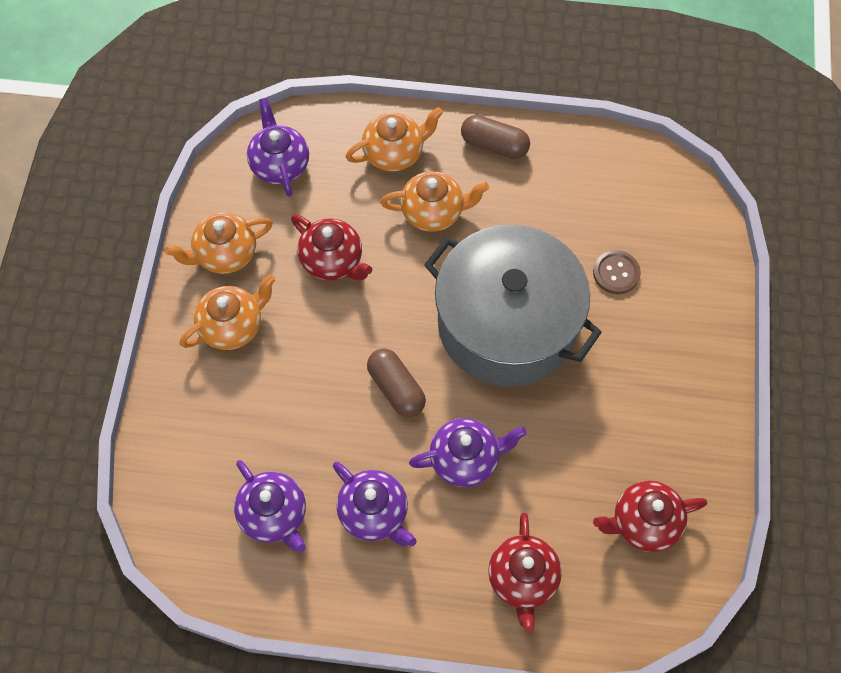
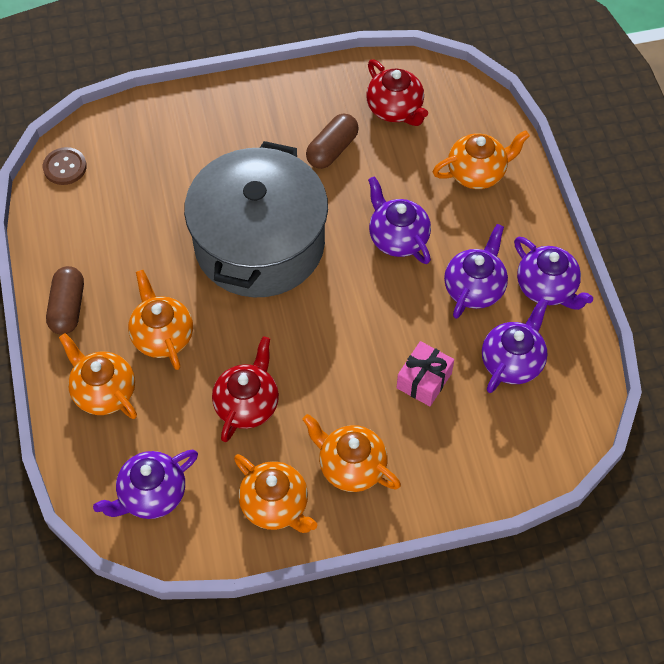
camera: 110 degrees left, 5 degrees down
brown capsule [367,349,426,417] -> brown capsule moved to [306,113,359,169]
red teapot [488,513,562,633] -> orange teapot [433,130,530,189]
brown button [593,250,641,294] -> brown button moved to [43,147,87,185]
none -> pink gift [396,341,454,406]
none -> purple teapot [514,237,593,310]

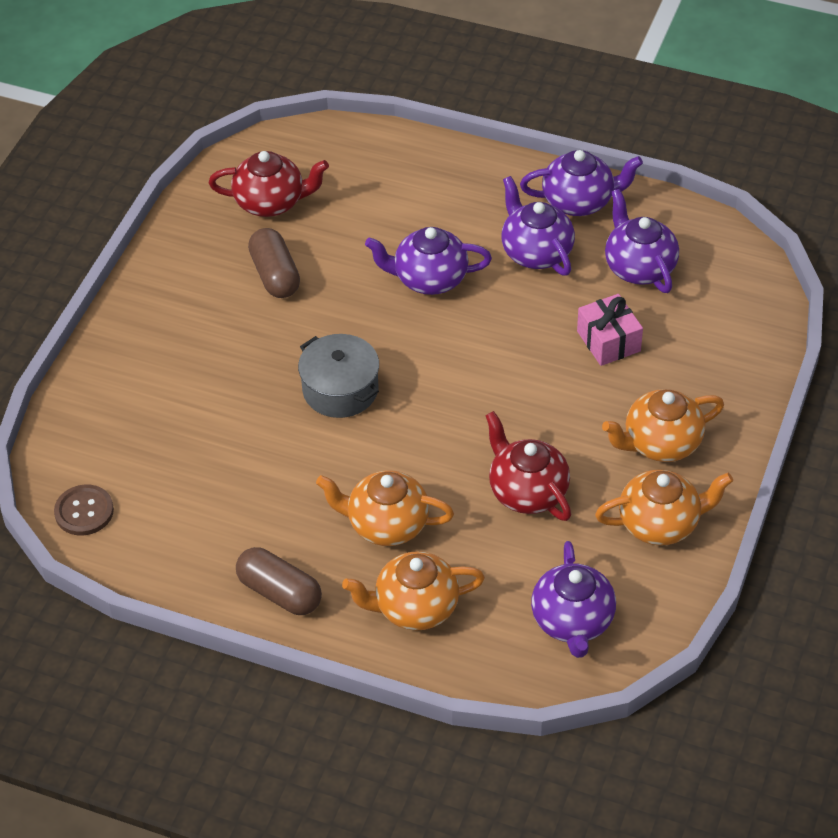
camera: 55 degrees left, 10 degrees down
grey pot [184,141,328,297] -> grey pot [298,334,379,418], size x0.46
orange teapot [433,130,530,189] -> none

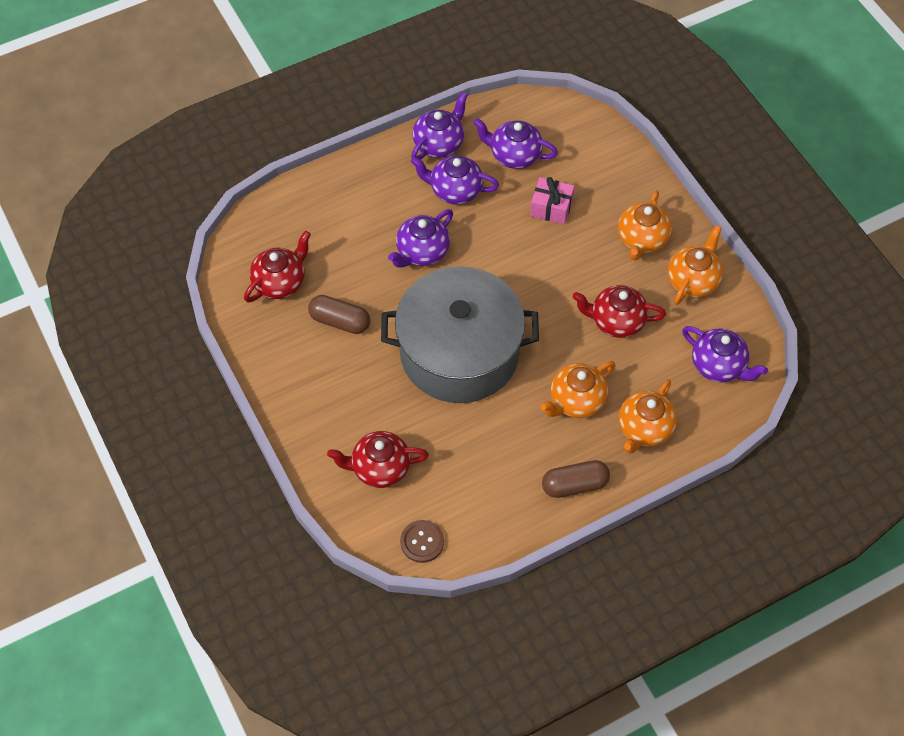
camera: 50 degrees left, 10 degrees up
grey pot [298,334,379,418] -> grey pot [381,266,539,403], size x2.16
none -> red teapot [327,431,429,488]

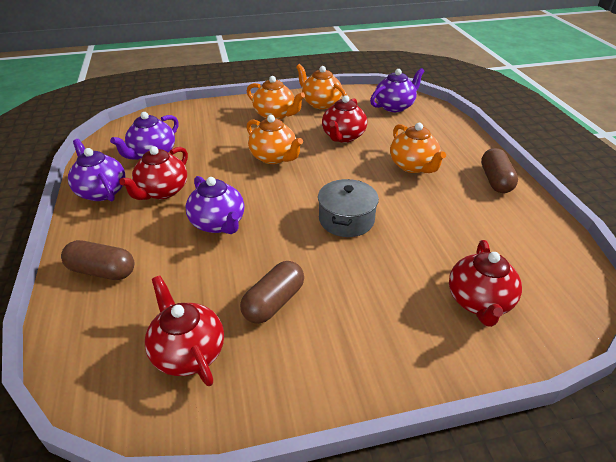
camera: 75 degrees left, 20 degrees down
grey pot [381,266,539,403] -> grey pot [318,179,379,237], size x0.46
brown button [400,520,444,563] -> none
purple teapot [411,155,499,205] -> red teapot [120,146,188,200]
pink gift [530,177,575,225] -> none
orange teapot [619,379,677,453] -> orange teapot moved to [247,115,303,164]
none -> brown capsule [61,240,134,280]

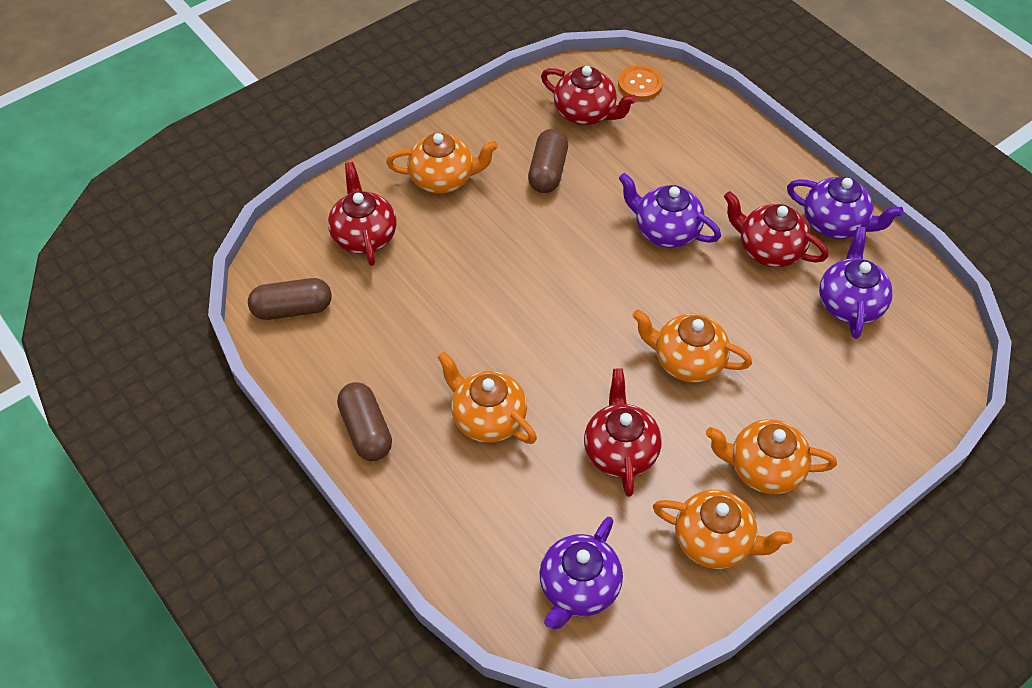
camera: 155 degrees right, 15 degrees up
brown capsule [61,240,134,280] -> brown capsule moved to [248,278,332,320]
red teapot [120,146,188,200] -> red teapot turned 60 degrees counterclockwise [724,191,829,267]
grey pot [318,179,379,237] -> none
none -> orange teapot [386,133,498,194]
none -> orange button [618,65,663,100]

